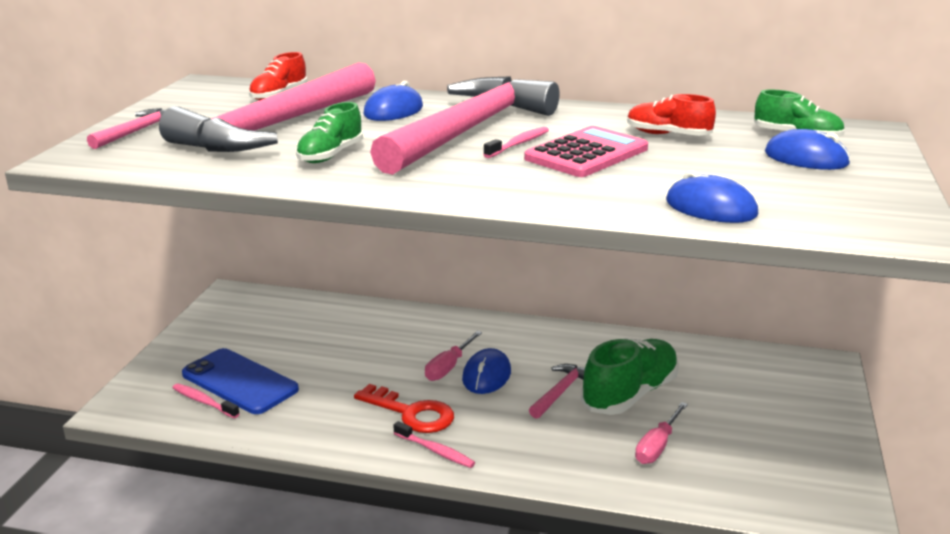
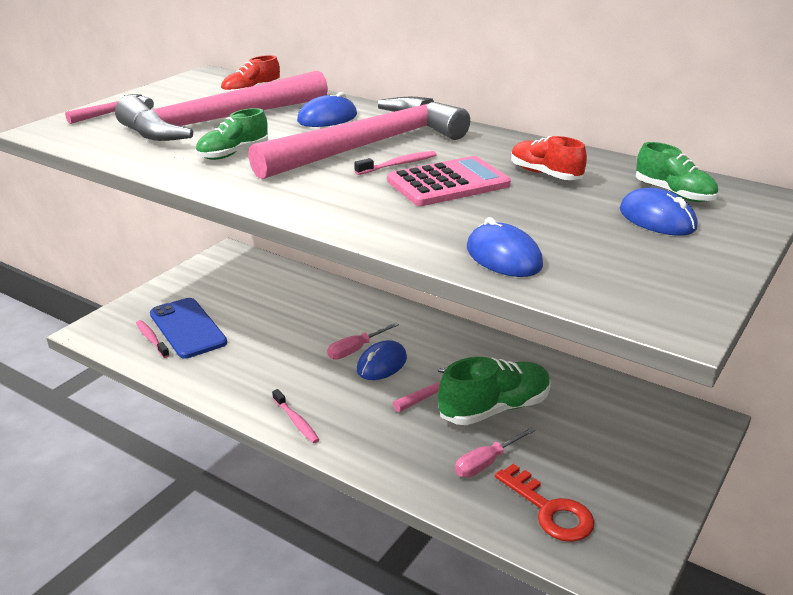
camera: 20 degrees right, 5 degrees up
red key [354,384,454,433] -> red key moved to [495,464,595,542]

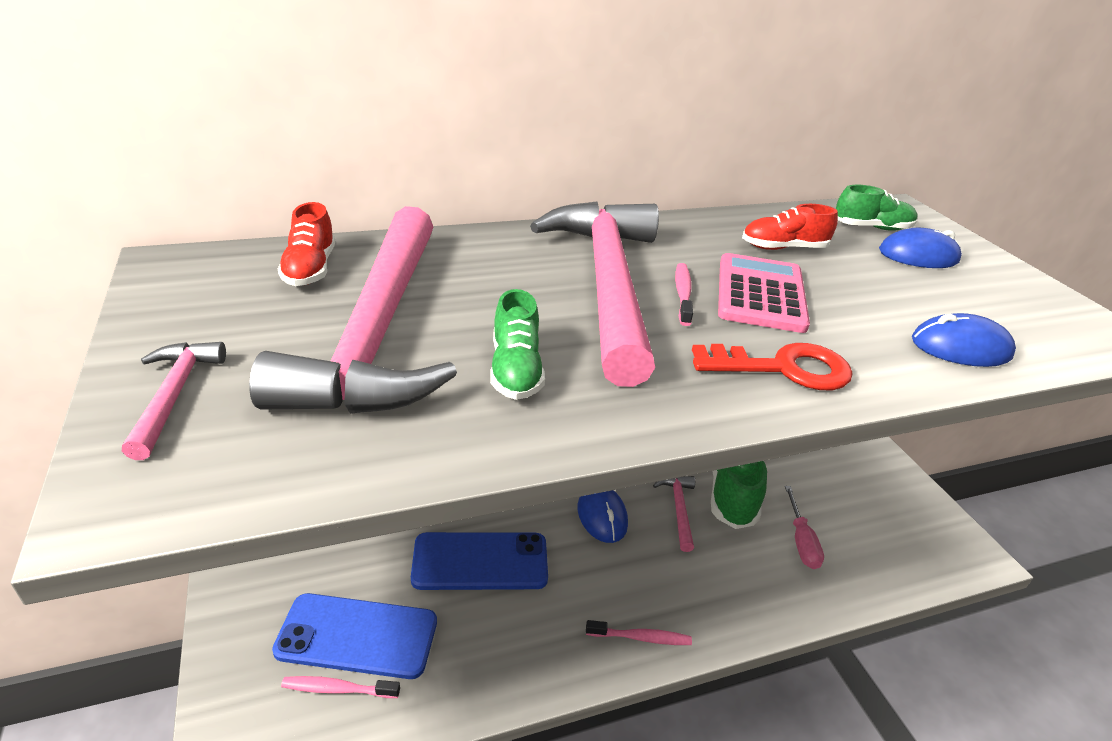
camera: 55 degrees left, 5 degrees up
blue mouse [297,92,357,127] -> none
pink screwdriver [327,322,399,360] -> none
red key [495,464,595,542] -> red key moved to [692,343,852,390]
none -> blue phone [411,532,548,590]

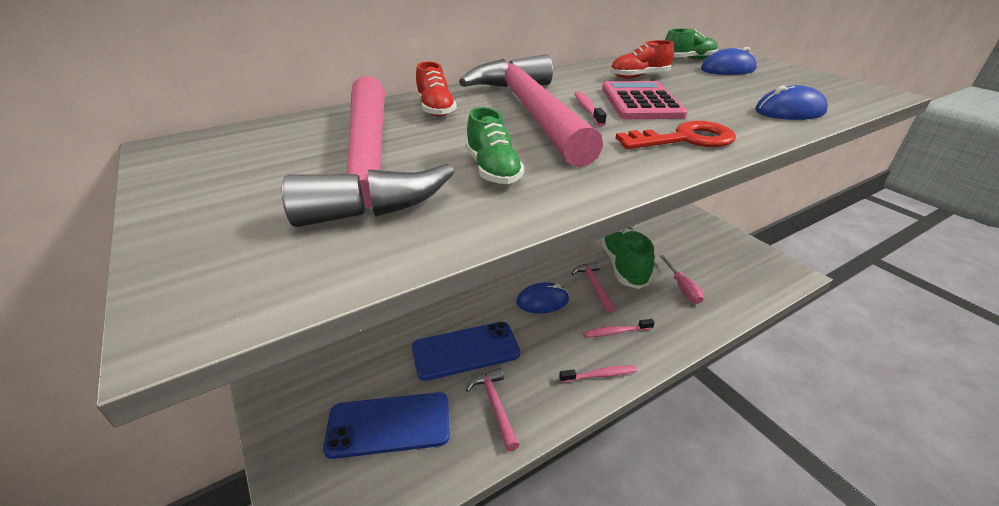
camera: 10 degrees left, 0 degrees up
pink hammer [122,342,226,460] -> pink hammer moved to [466,368,519,451]
red shoe [278,202,335,286] -> red shoe moved to [416,62,457,117]
pink toothbrush [281,676,400,698] -> pink toothbrush moved to [583,319,655,338]
blue mouse [578,490,628,543] -> blue mouse turned 75 degrees counterclockwise [516,282,569,313]

